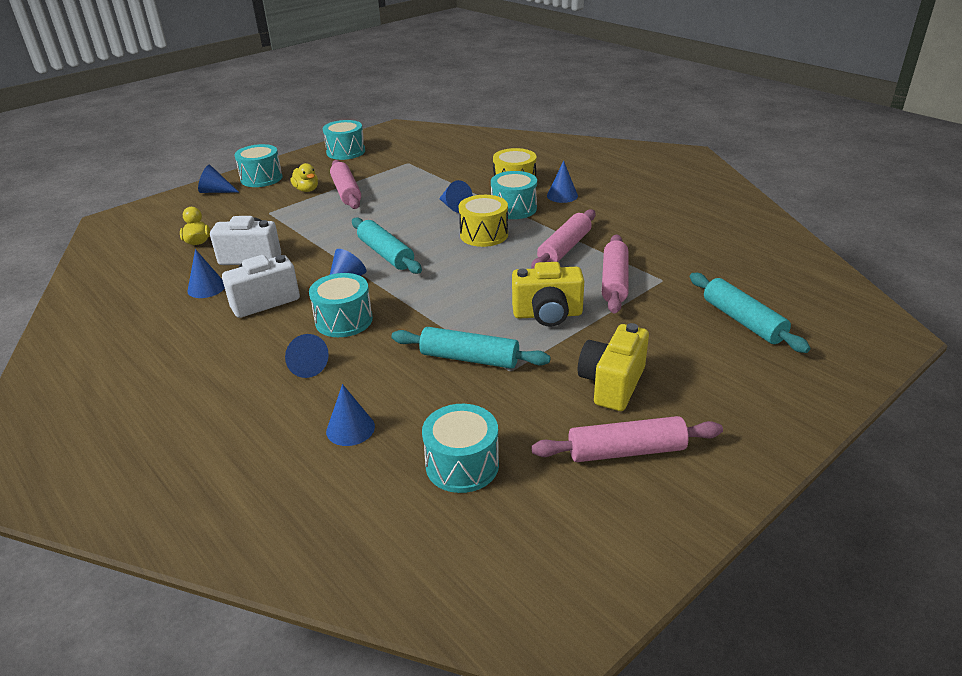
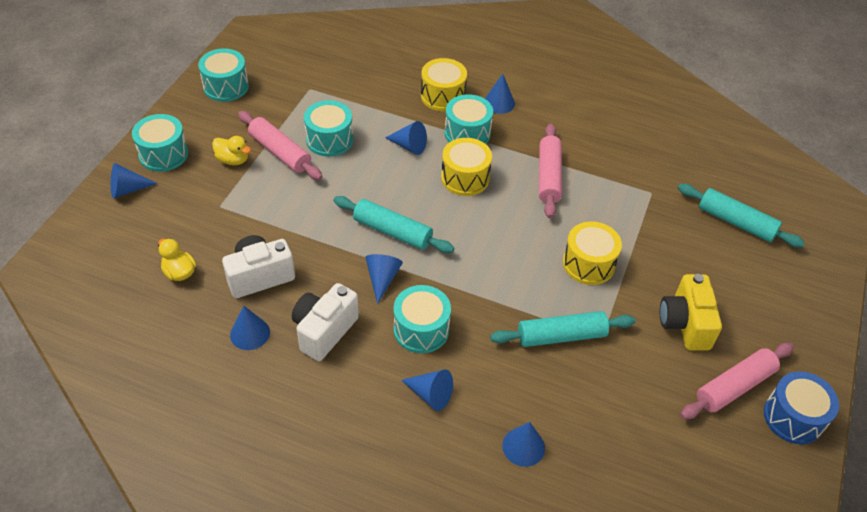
camera: 30 degrees left, 15 degrees up
turquoise drum [422,404,499,493] -> turquoise drum moved to [304,100,353,157]
yellow camera [512,262,584,326] -> yellow drum [563,221,622,285]
pink rolling pin [602,234,628,313] -> none
none -> blue drum [764,371,839,445]

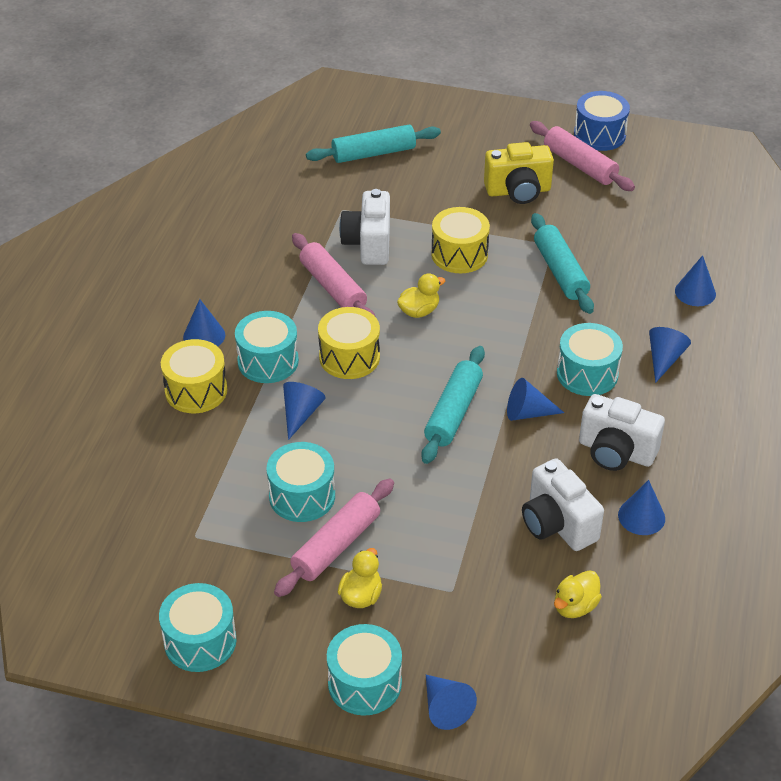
camera: 95 degrees left, 5 degrees down
pink rolling pin [539,124,562,218] -> pink rolling pin turned 60 degrees clockwise [292,233,375,316]
turquoise rolling pin [678,184,805,248] -> turquoise rolling pin turned 45 degrees clockwise [306,125,441,163]
none -> white camera [339,189,390,265]
none -> yellow duck [397,273,445,318]

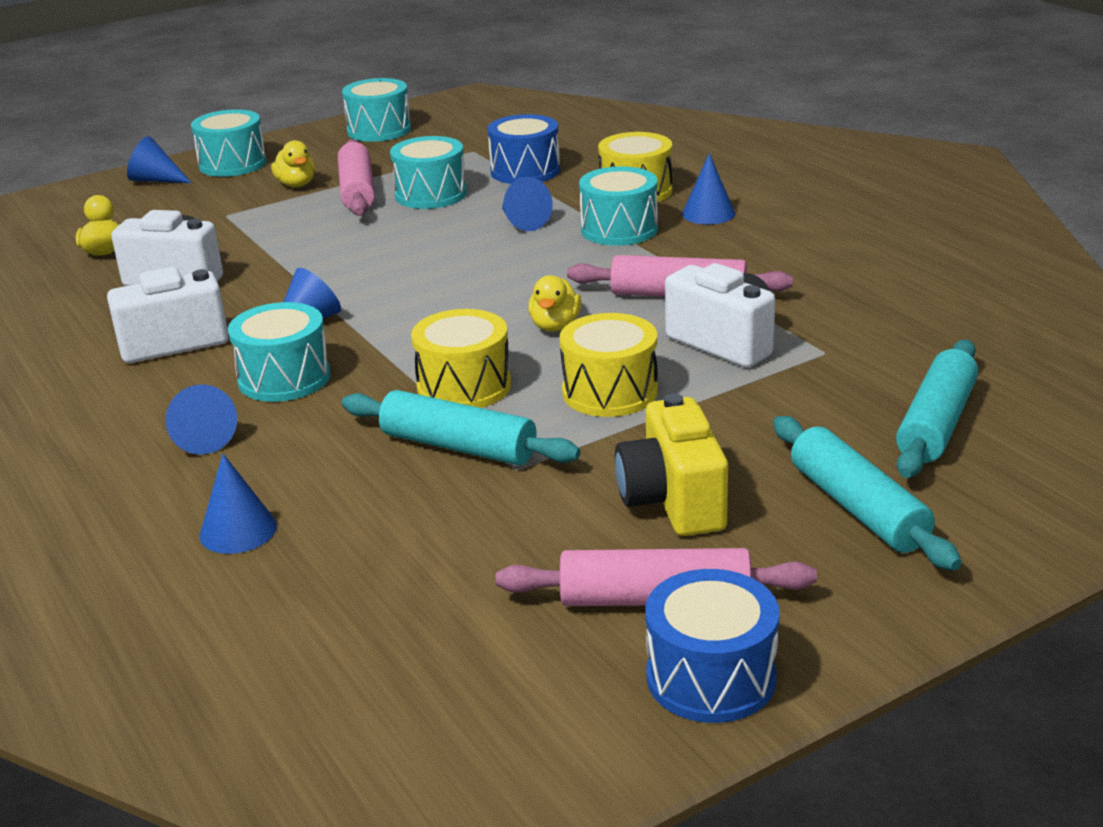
camera: 135 degrees right, 15 degrees down
yellow drum [318,307,380,379] -> yellow drum moved to [411,309,511,408]
turquoise rolling pin [421,346,485,464] -> turquoise rolling pin moved to [773,416,962,571]
yellow camera [484,142,554,204] -> yellow camera turned 45 degrees counterclockwise [615,394,728,536]
blue cone [618,480,665,535] -> none
none -> blue drum [487,114,560,184]

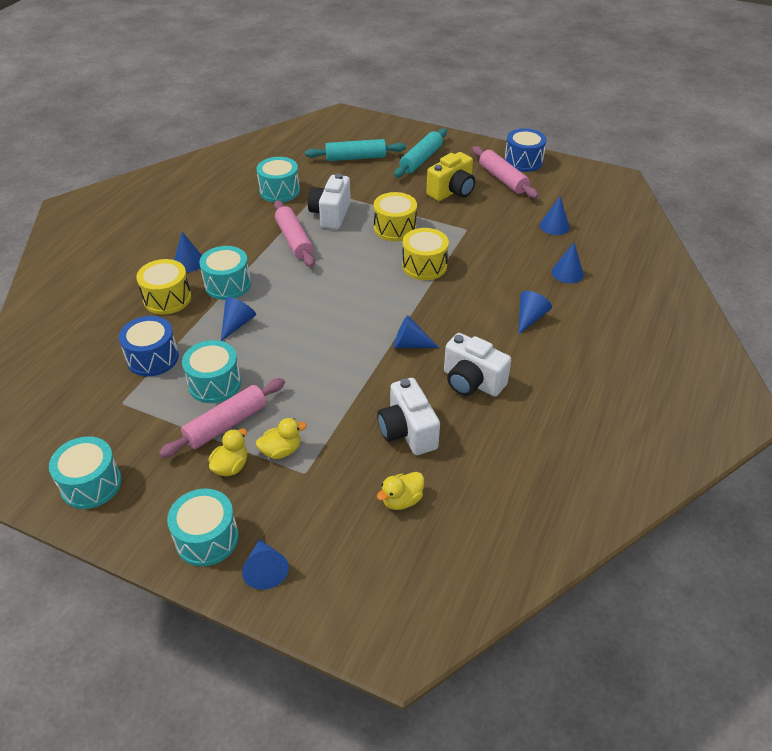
camera: 125 degrees left, 15 degrees up
turquoise drum [228,302,331,402] -> turquoise drum moved to [257,157,300,203]
turquoise rolling pin [342,390,580,465] -> none
yellow duck [528,275,582,332] -> yellow duck moved to [256,418,307,459]
none -> blue cone [540,196,570,235]

